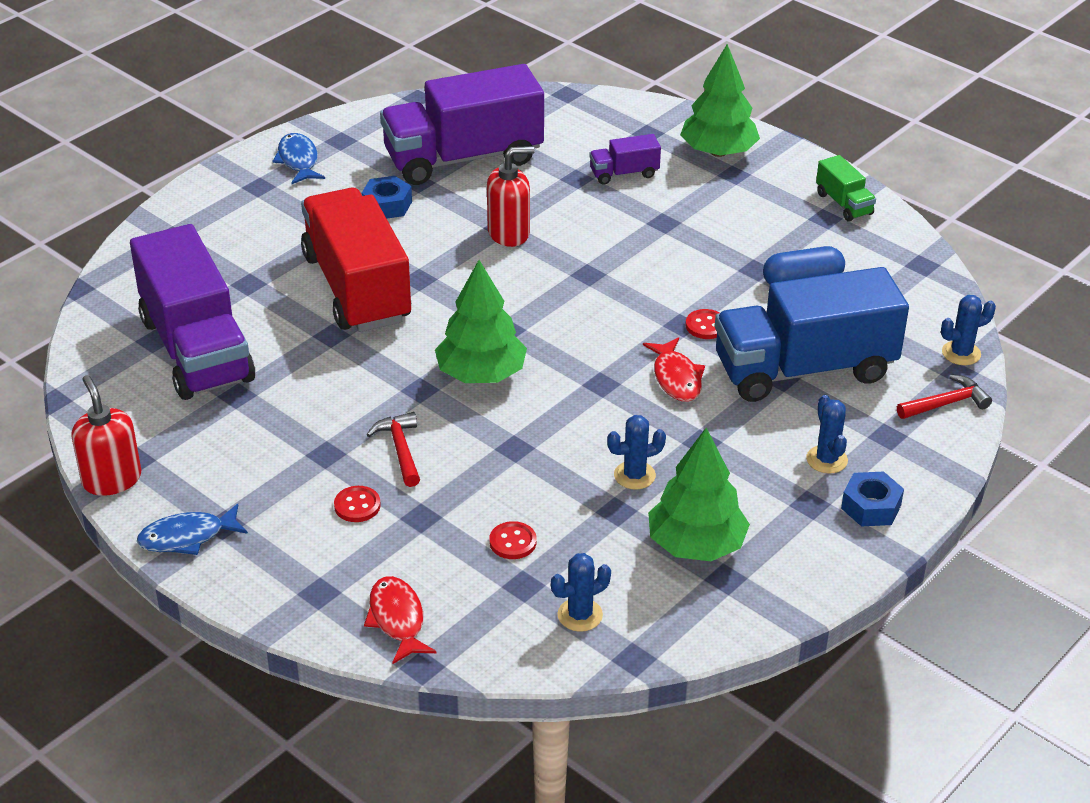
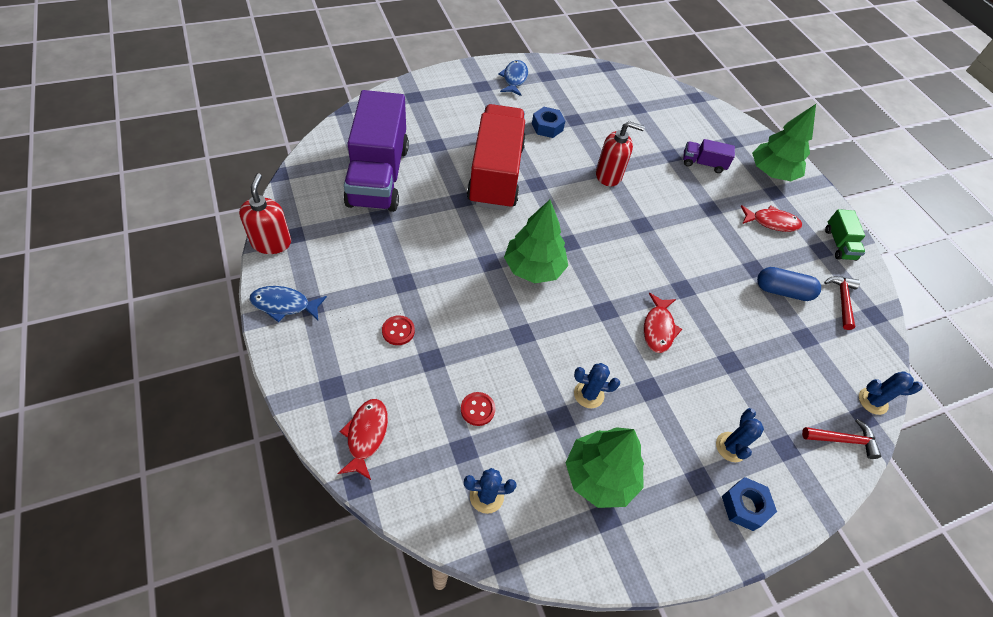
camera: 20 degrees right, 15 degrees up
red hammer [366,412,420,487] -> red hammer moved to [824,276,860,330]
purple truck [380,64,544,185] -> none
red button [685,309,720,339] -> none
blue truck [715,267,909,402] -> none
none -> red fish [741,205,802,232]

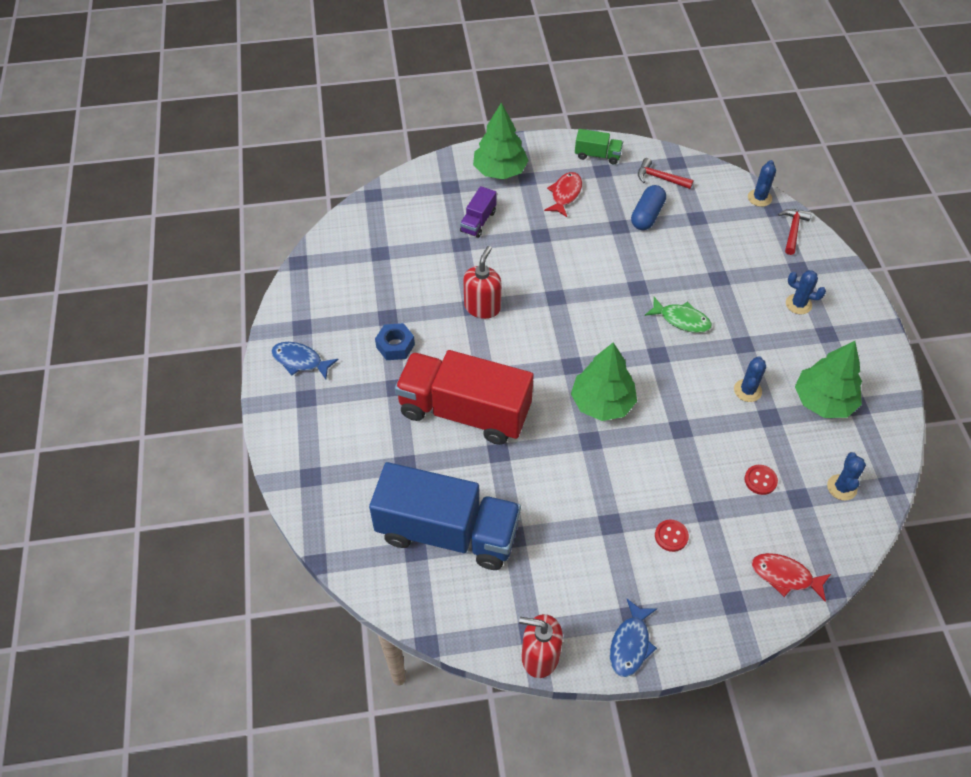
camera: 70 degrees left, 0 degrees up
purple truck [343,90,409,212] -> blue truck [369,462,521,570]
red fish [644,293,682,353] -> green fish [645,297,712,333]
blue nut [722,477,777,531] -> none

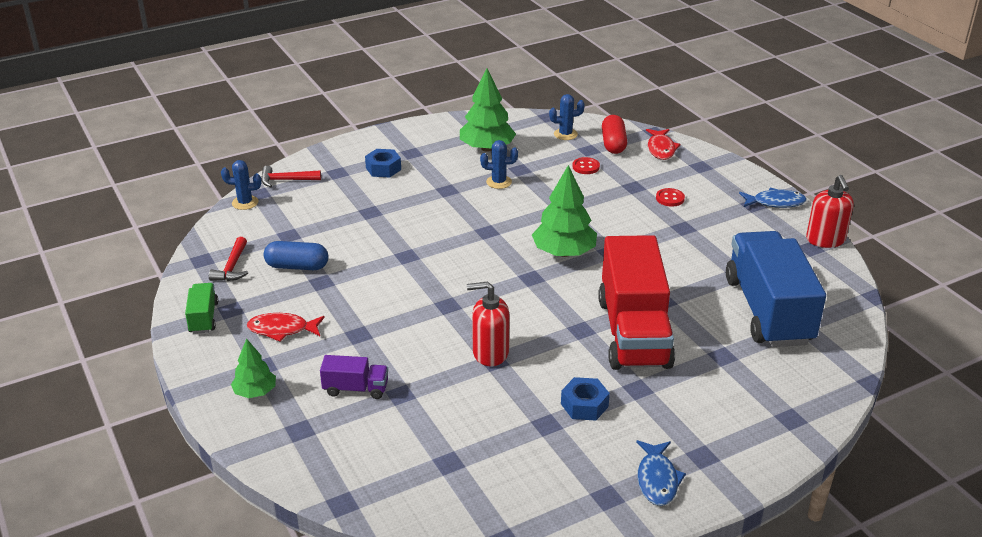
camera: 110 degrees left, 20 degrees down
green tree [473,103,529,179] -> green tree [231,338,276,398], size x0.58
green fish [645,297,712,333] -> none
blue cactus [786,270,826,314] -> blue nut [365,149,401,177]
none -> red capsule [602,115,627,154]

